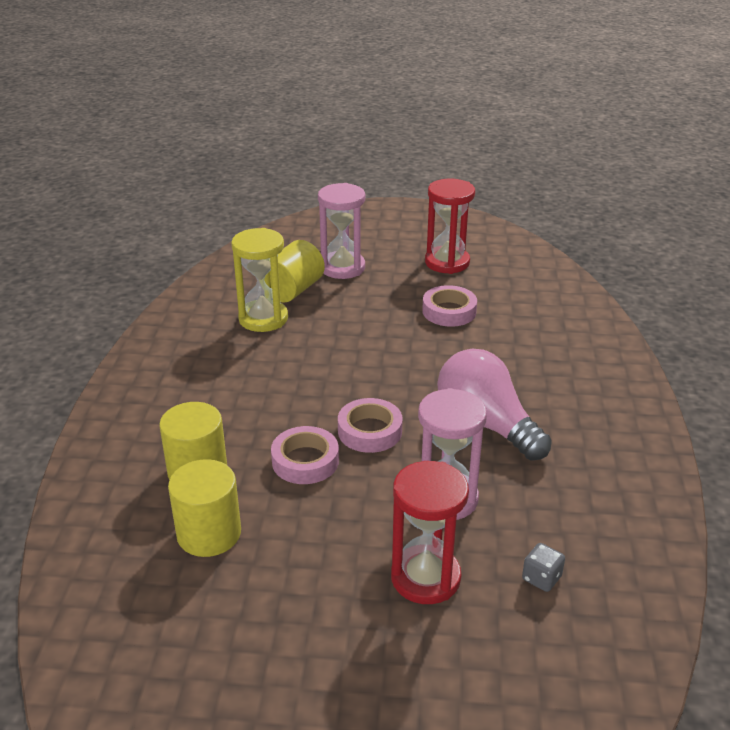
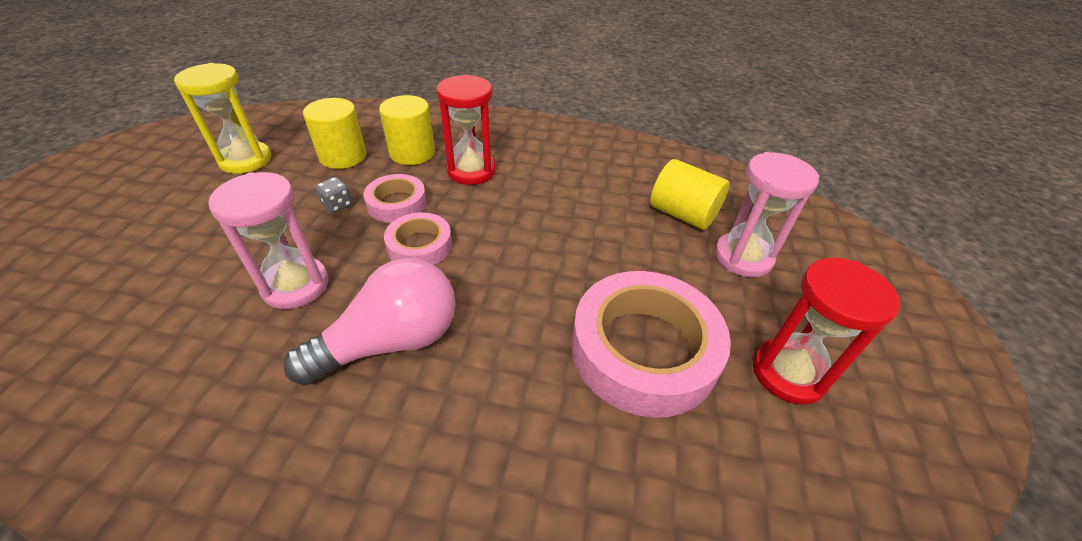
camera: 95 degrees right, 10 degrees up
yellow hourglass [231,228,288,332] -> yellow hourglass moved to [174,63,271,174]
red hourglass [391,461,469,604] -> red hourglass moved to [437,75,496,185]
pink tape [422,285,477,327] -> pink tape [572,271,731,418], size x1.90
grey dice [522,543,565,592] -> grey dice moved to [315,177,352,213]

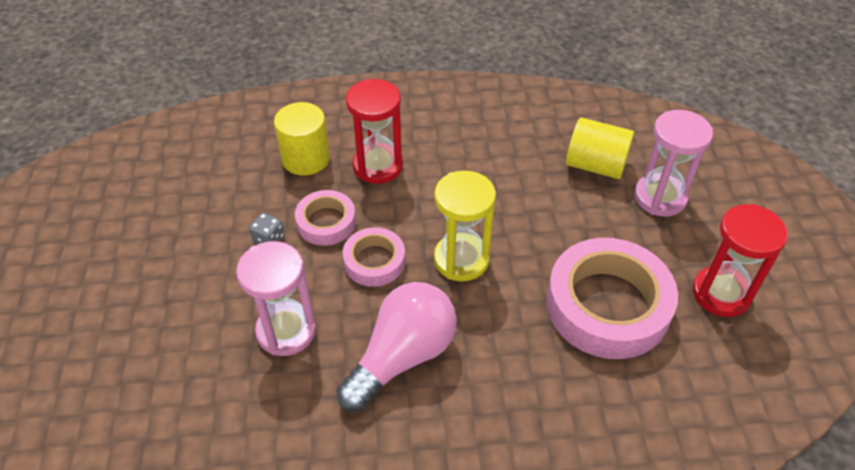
camera: 15 degrees left, 5 degrees up
yellow hourglass [174,63,271,174] -> yellow hourglass moved to [434,170,496,282]
yellow cylinder [303,98,367,169] -> none

